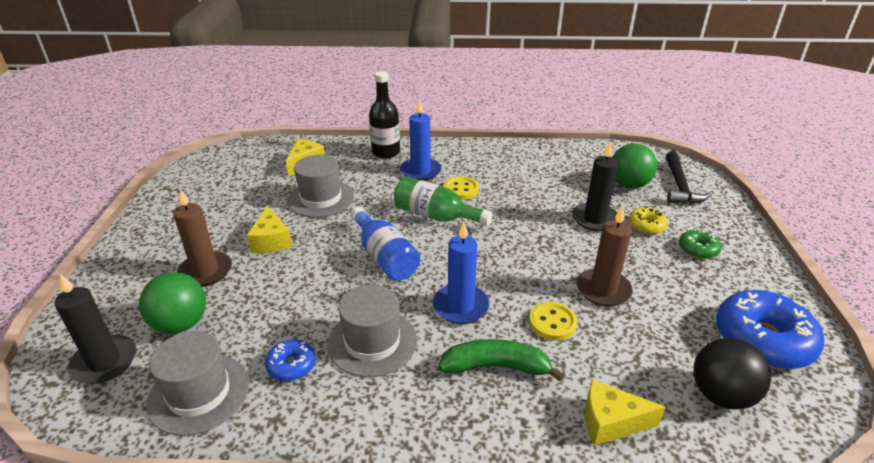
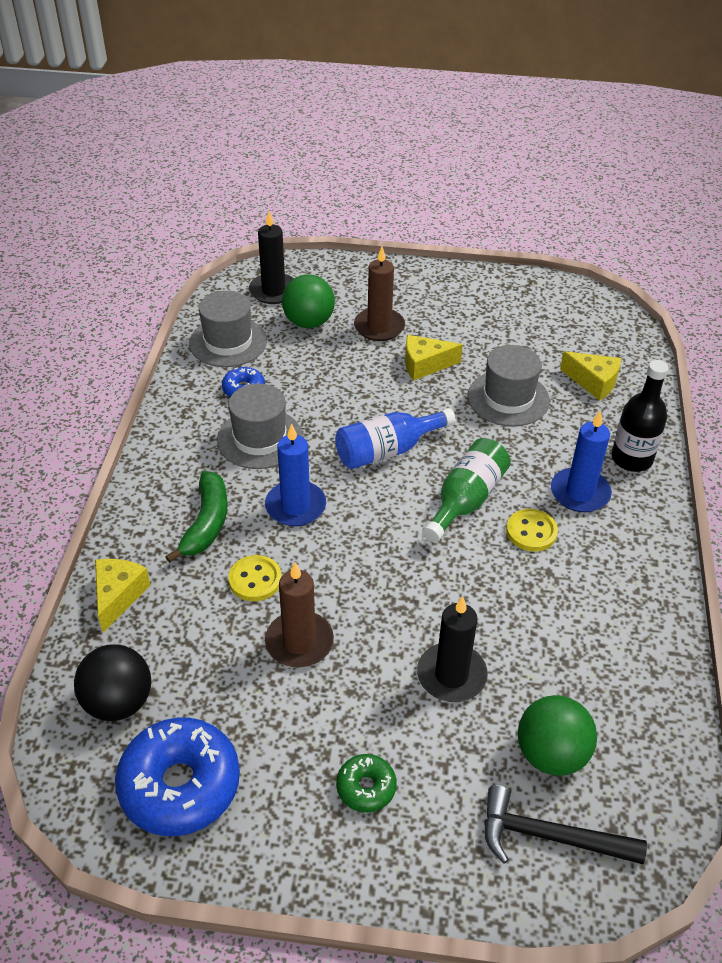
camera: 95 degrees right, 10 degrees up
yellow donut [629,207,668,234] -> none

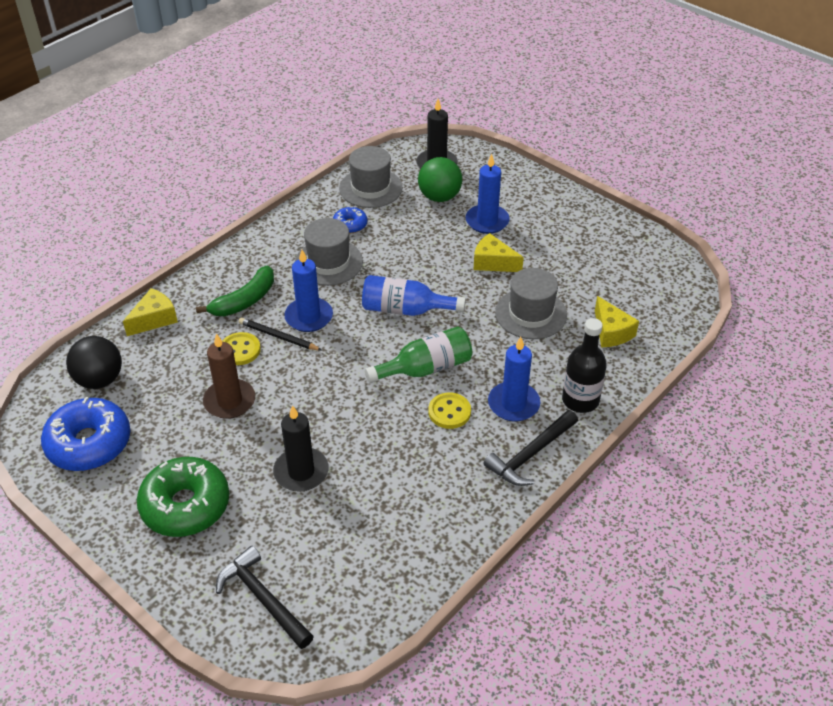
camera: 35 degrees right, 0 degrees up
green donut [336,754,397,812] -> green donut [137,457,229,537], size x2.02
brown candle [354,247,405,341] -> blue candle [466,154,510,234]
green ball [518,695,597,776] -> none
none -> black pencil [239,318,322,351]
none -> black hammer [484,410,578,486]

